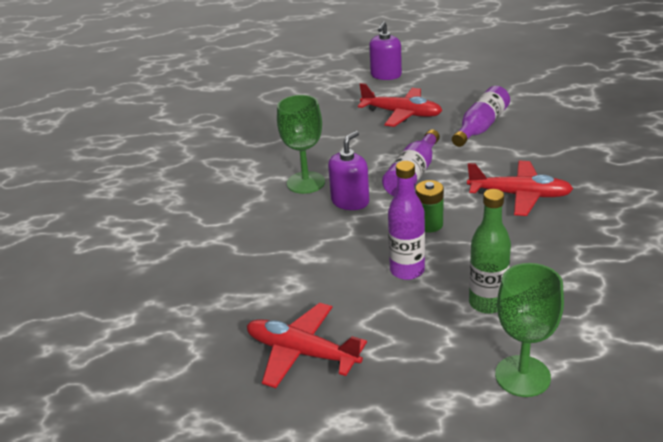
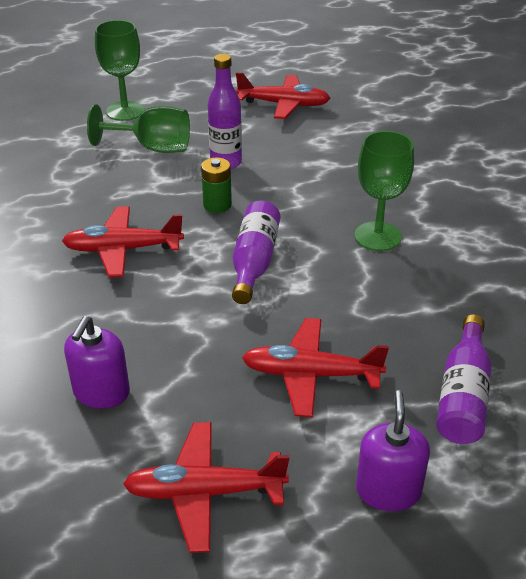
camera: 160 degrees right, 5 degrees up
purple soap dispenser [328,131,369,210] -> purple soap dispenser moved to [64,316,130,409]
purple bottle [452,86,510,147] -> purple bottle moved to [436,314,491,444]
green bottle [469,189,511,314] -> green goblet [87,104,190,153]
none -> red plane [123,422,289,553]

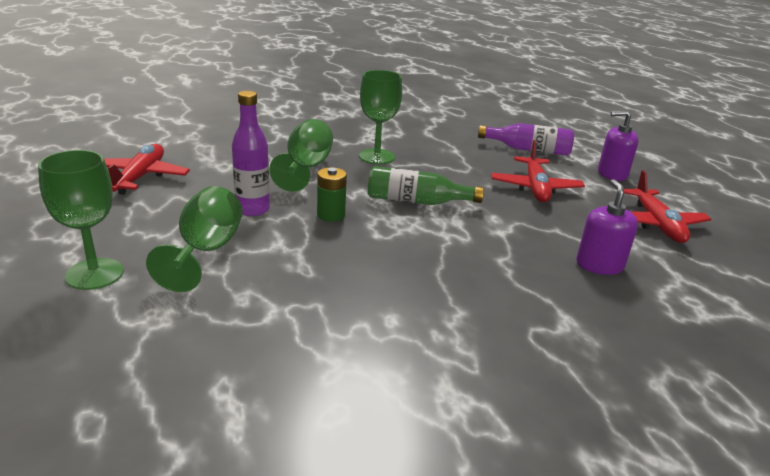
camera: 95 degrees left, 10 degrees down
red plane [62,206,184,277] -> none
purple soap dispenser [64,316,130,409] -> purple soap dispenser turned 105 degrees counterclockwise [576,179,638,275]
purple bottle [232,201,280,304] -> green bottle [368,166,484,205]
none -> green goblet [269,119,333,192]

